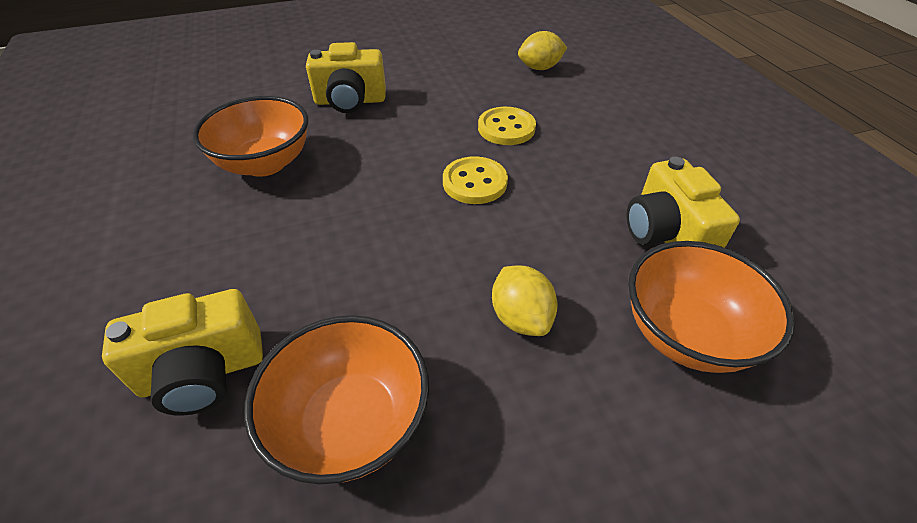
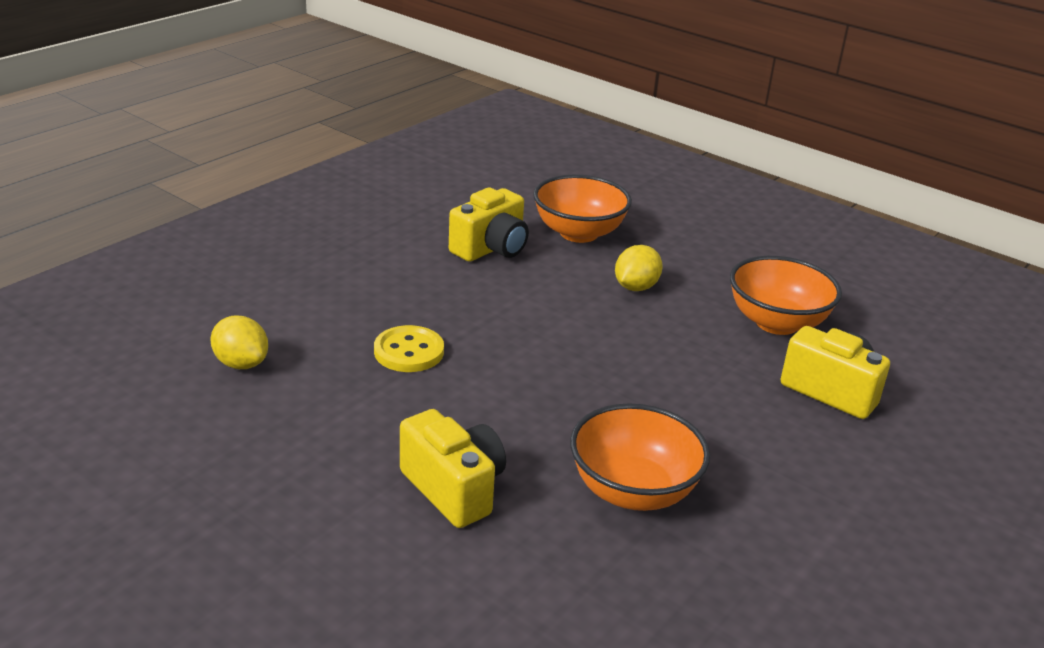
camera: 125 degrees left, 15 degrees down
yellow button [443,156,508,204] -> none

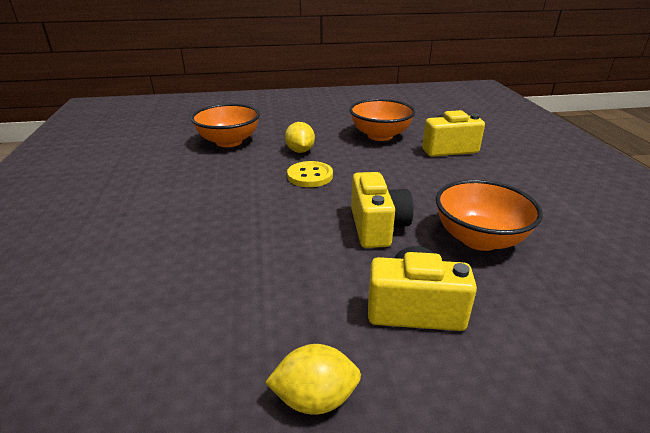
camera: 45 degrees left, 0 degrees up
yellow lemon [210,316,268,369] -> yellow lemon moved to [265,344,361,415]
yellow button [374,325,444,372] -> yellow button moved to [287,161,333,187]
yellow camera [449,187,529,262] -> yellow camera moved to [351,172,414,248]

